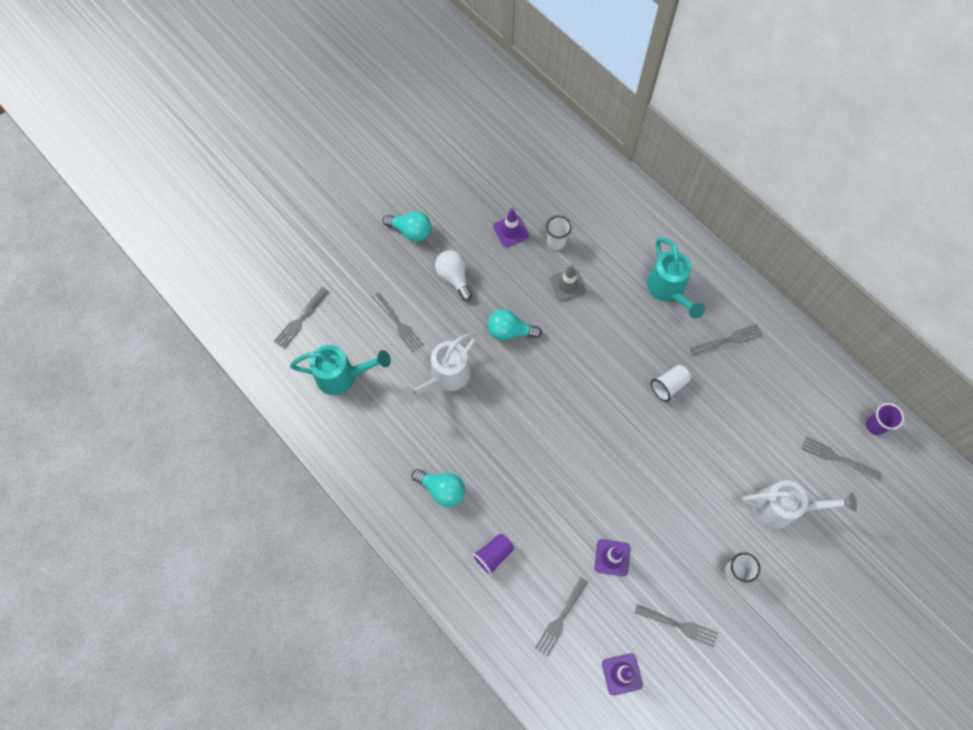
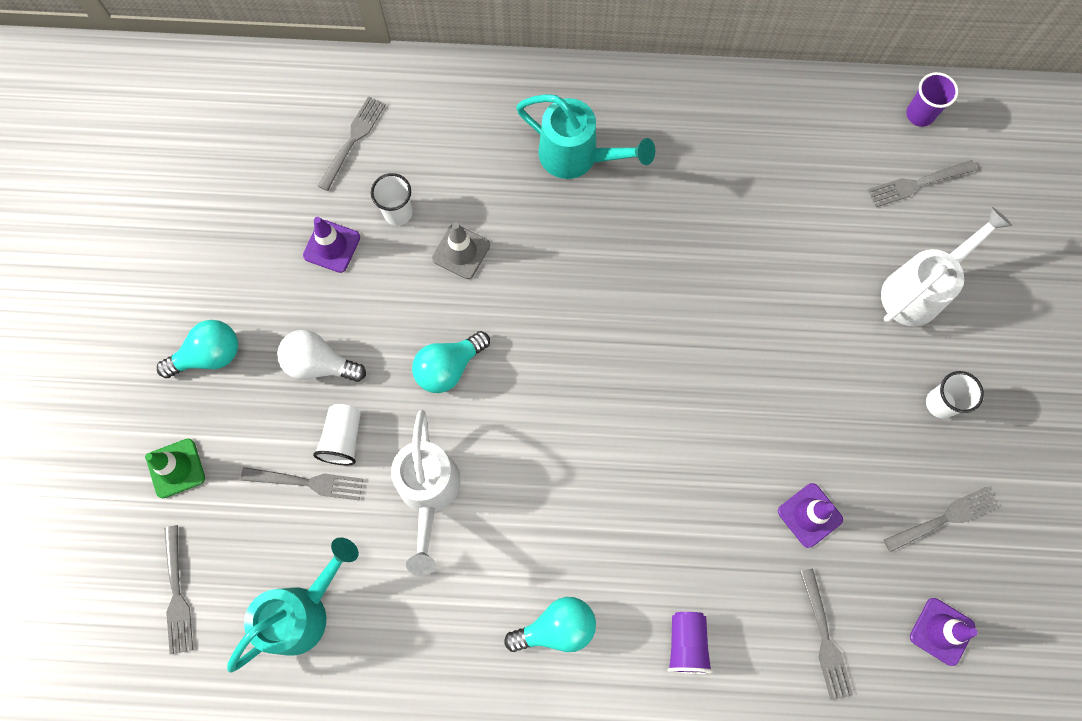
camera: 45 degrees left, 5 degrees up
white cup [651,365,691,402] -> white cup moved to [313,404,361,465]
grey fork [690,324,763,355] -> grey fork moved to [318,96,386,191]
none -> green traffic cone [145,439,205,498]

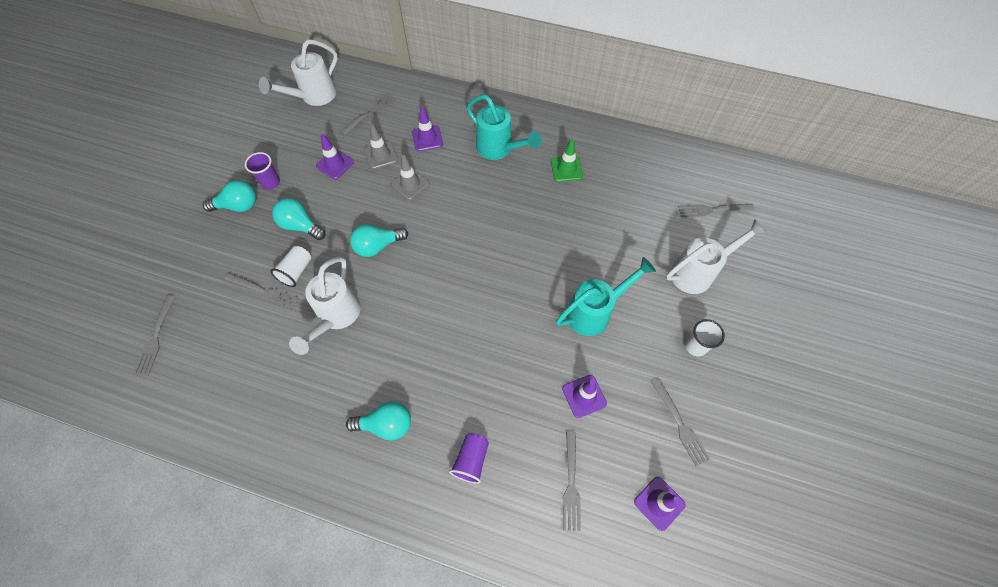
camera: 15 degrees right, 10 degrees down
green traffic cone [145,439,205,498] -> green traffic cone moved to [551,139,583,182]
turquoise watering can [227,538,359,673] -> turquoise watering can moved to [556,257,656,336]
white light bulb [277,330,366,382] -> turquoise light bulb [272,198,325,240]
white cup [371,173,413,226] -> grey traffic cone [364,125,398,169]
grey fork [884,486,998,552] -> grey fork turned 75 degrees clockwise [651,379,710,466]
purple cup [906,72,958,127] -> purple cup moved to [245,152,280,190]
none -> white watering can [259,40,338,106]
none -> purple traffic cone [412,107,443,151]

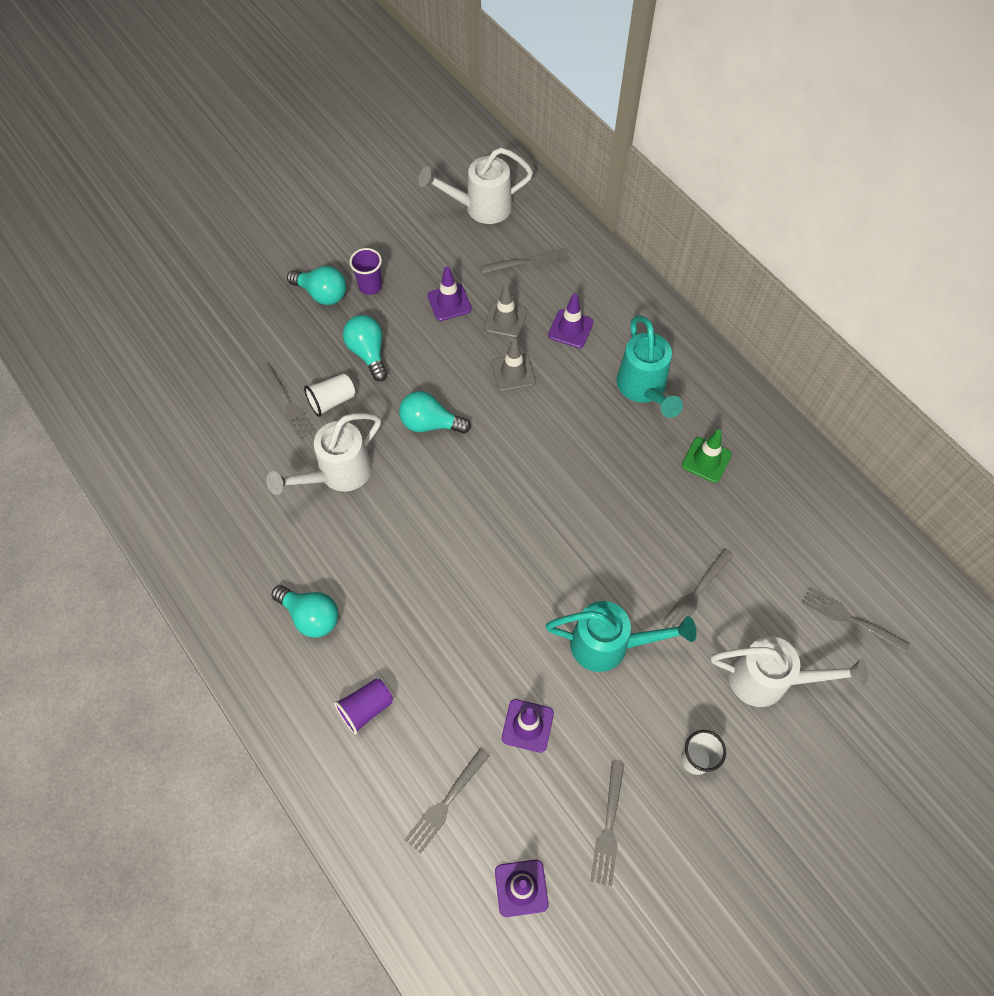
camera: 35 degrees right, 0 degrees up
grey fork [134,295,175,374] -> grey fork moved to [660,549,733,628]

